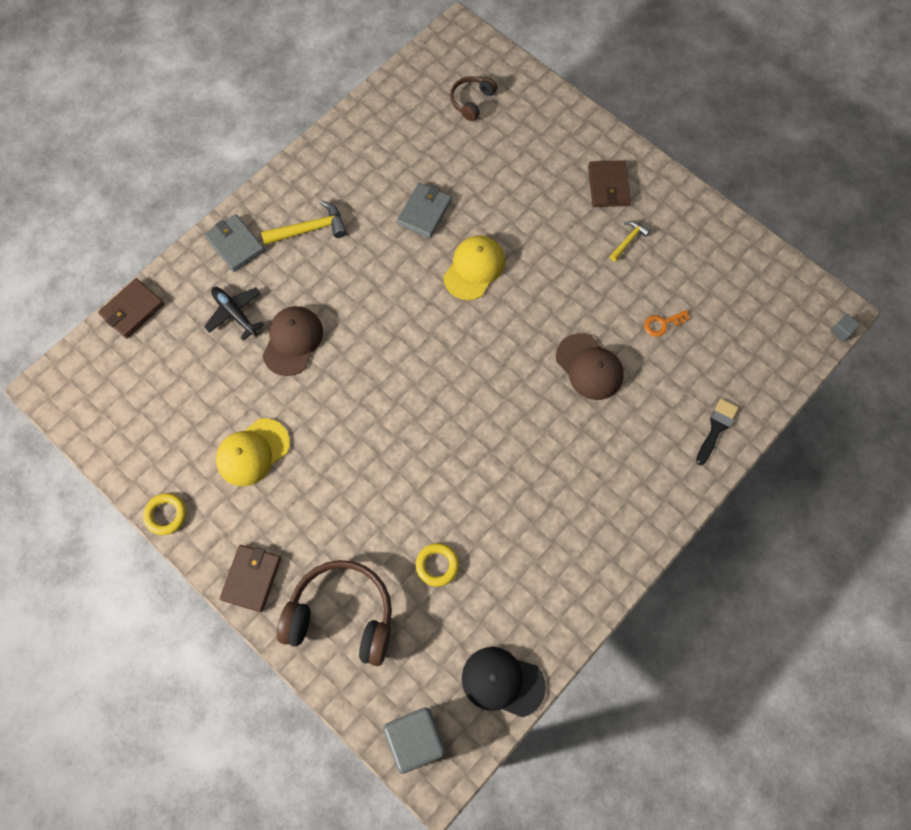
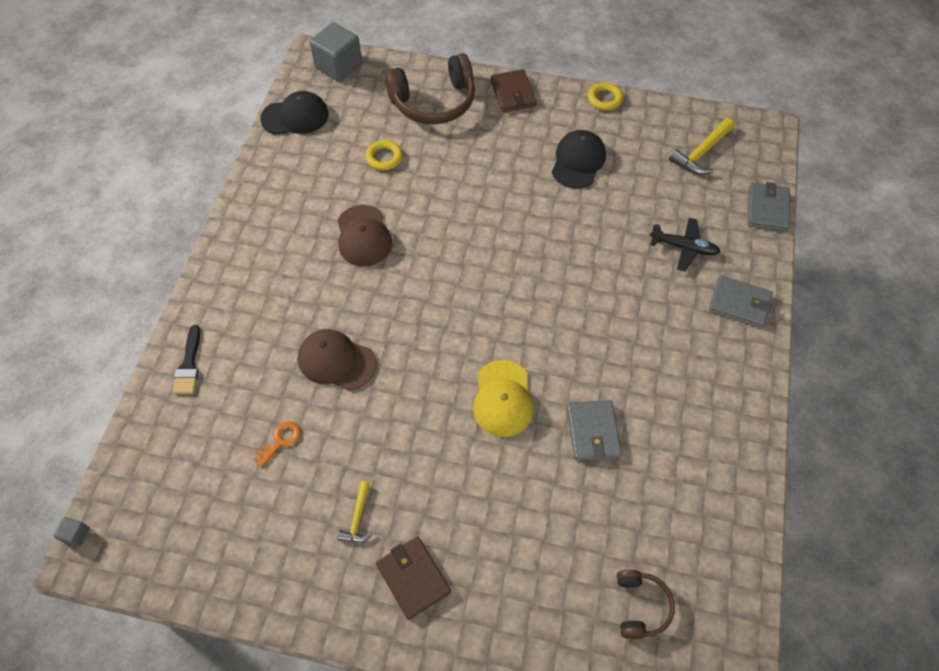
camera: 150 degrees right, 10 degrees down
brown wallet [98,278,164,338] -> grey wallet [748,182,790,232]
yellow cap [216,418,290,486] -> black cap [552,130,606,189]
yellow hammer [261,200,347,245] -> yellow hammer moved to [669,118,734,175]
brown cap [263,306,323,376] -> brown cap moved to [338,205,392,266]

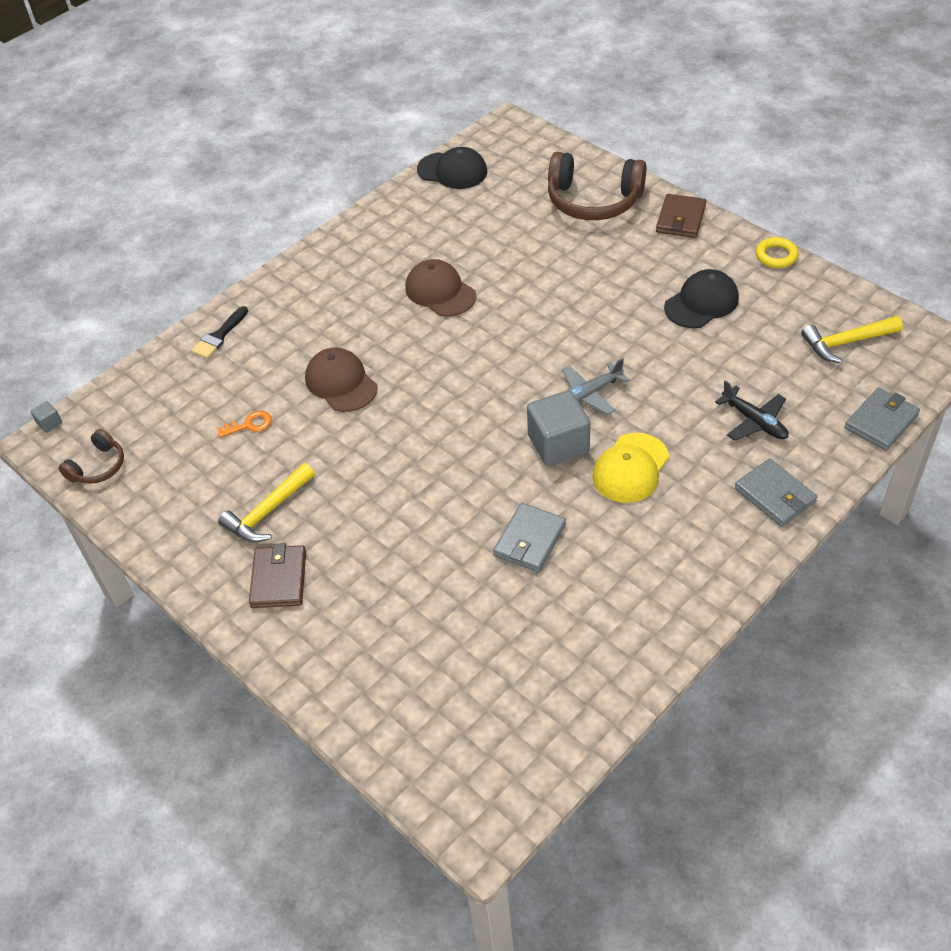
camera: 35 degrees right, 10 degrees down
grey cube [310,22,362,82] -> grey cube moved to [527,390,590,466]
yellow hammer [337,481,373,542] -> yellow hammer [218,463,315,542], size x1.66
brown cap [338,205,392,266] -> brown cap turned 120 degrees clockwise [405,259,476,317]
yellow ring [365,140,403,171] -> none
yellow cap [473,360,533,437] -> yellow cap moved to [592,433,669,503]
brown headphones [617,570,675,639] -> brown headphones moved to [59,429,124,484]
none -> grey plane [562,358,630,415]

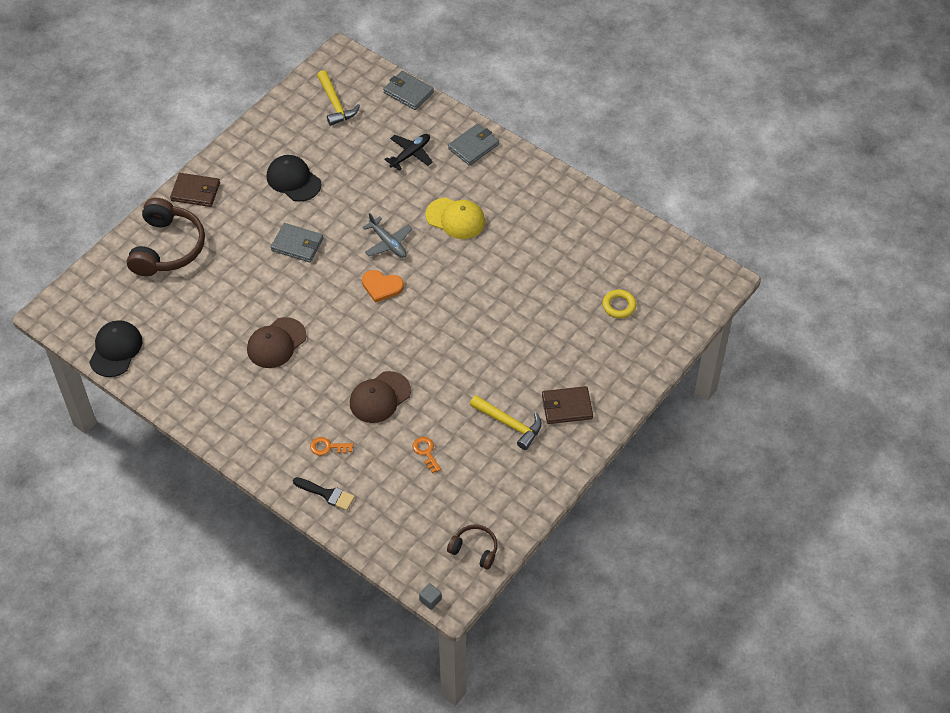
camera: 100 degrees left, 5 degrees up
grey wallet [493,503,566,572] -> grey wallet moved to [271,223,323,262]
grey cube [527,390,590,466] -> none
yellow ring [756,237,798,268] -> yellow ring moved to [602,289,636,318]
none -> orange key [310,437,353,455]
none -> orange heart [362,270,404,303]

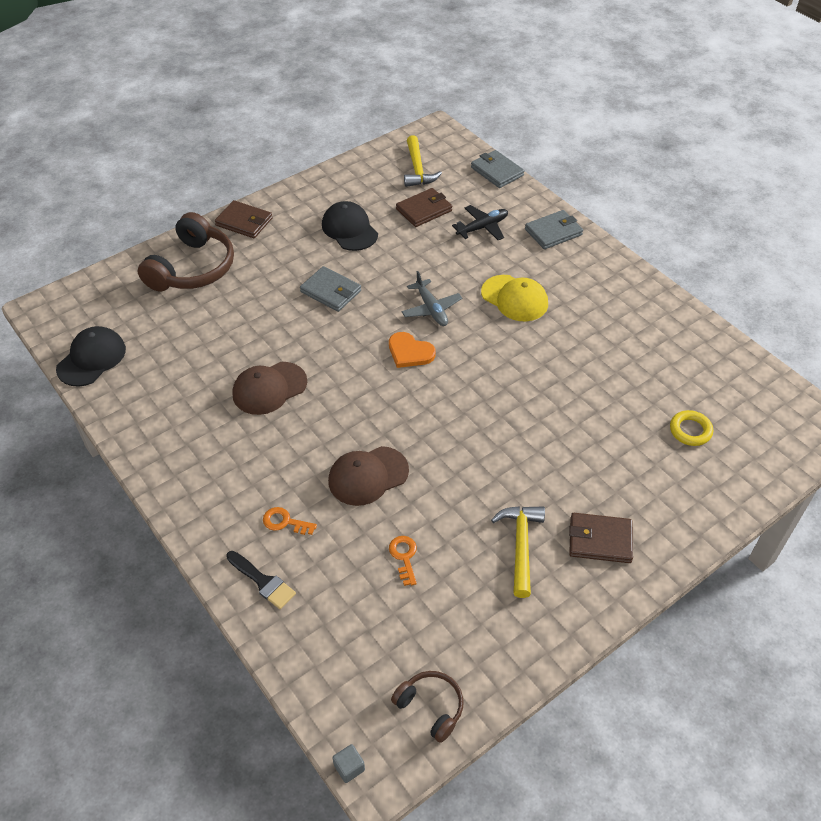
camera: 15 degrees right, 5 degrees down
yellow hammer [470,395,542,450] -> yellow hammer turned 135 degrees counterclockwise [491,506,545,598]
none -> brown wallet [396,188,452,227]

